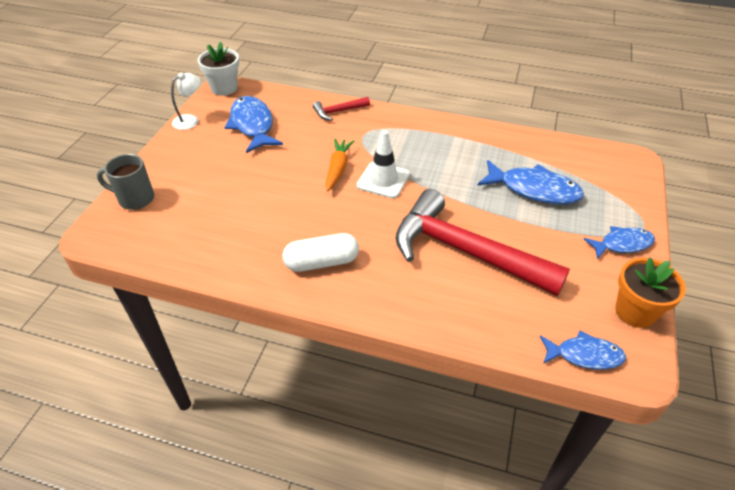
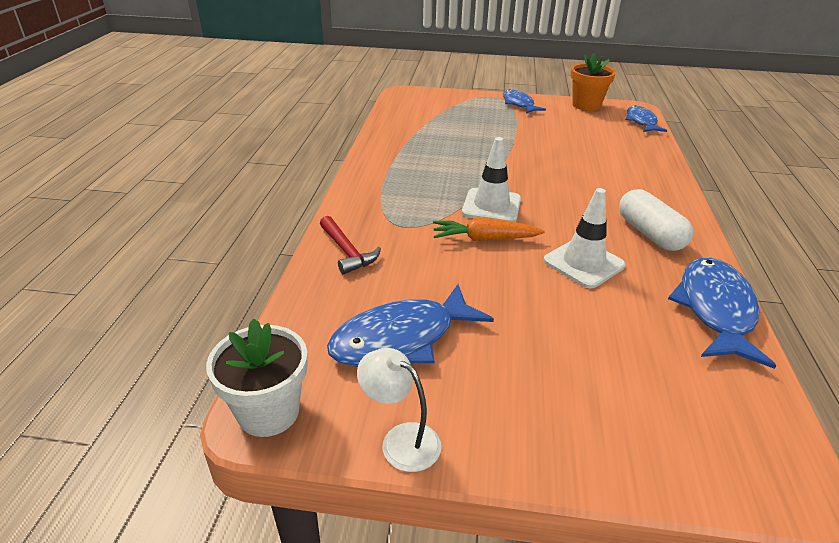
camera: 100 degrees left, 10 degrees down
grey mug [97,154,154,210] -> none
red hammer [395,189,570,296] -> none
blue fish [477,160,584,204] -> blue fish moved to [668,257,776,369]
none -> white traffic cone [543,188,625,288]

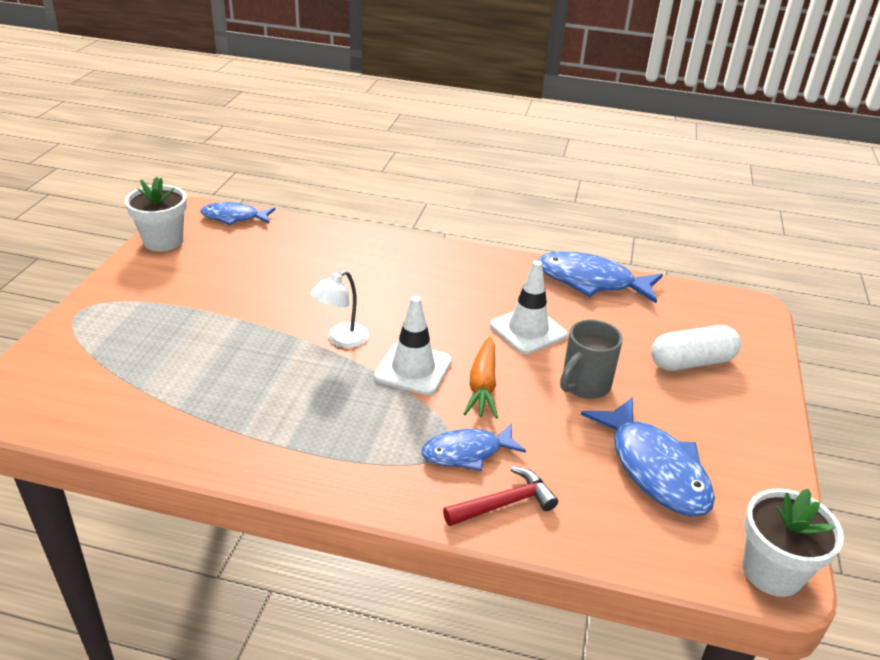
camera: 85 degrees left, 0 degrees up
white lamp [357,348,441,472] -> white lamp moved to [310,271,369,348]
blue fish [503,89,546,114] -> blue fish moved to [422,424,526,471]
orange flower pot [571,53,616,111] -> white flower pot [125,177,187,251]
white capsule [619,189,693,251] -> white capsule moved to [651,325,741,371]
none -> grey mug [560,320,623,399]

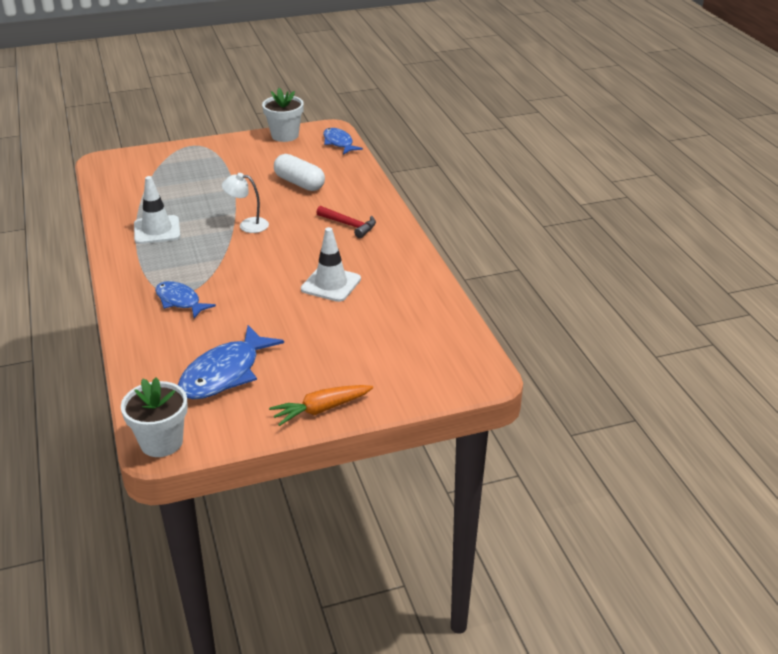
camera: 60 degrees right, 0 degrees up
white traffic cone [374,296,452,395] -> white traffic cone moved to [134,176,181,244]
red hammer [443,466,558,526] -> red hammer moved to [316,206,376,238]
orange carrot [463,337,498,419] -> orange carrot moved to [269,385,373,426]
blue fish [538,251,663,303] -> none
grey mug [560,320,623,399] -> none
white capsule [651,325,741,371] -> white capsule moved to [274,154,325,191]

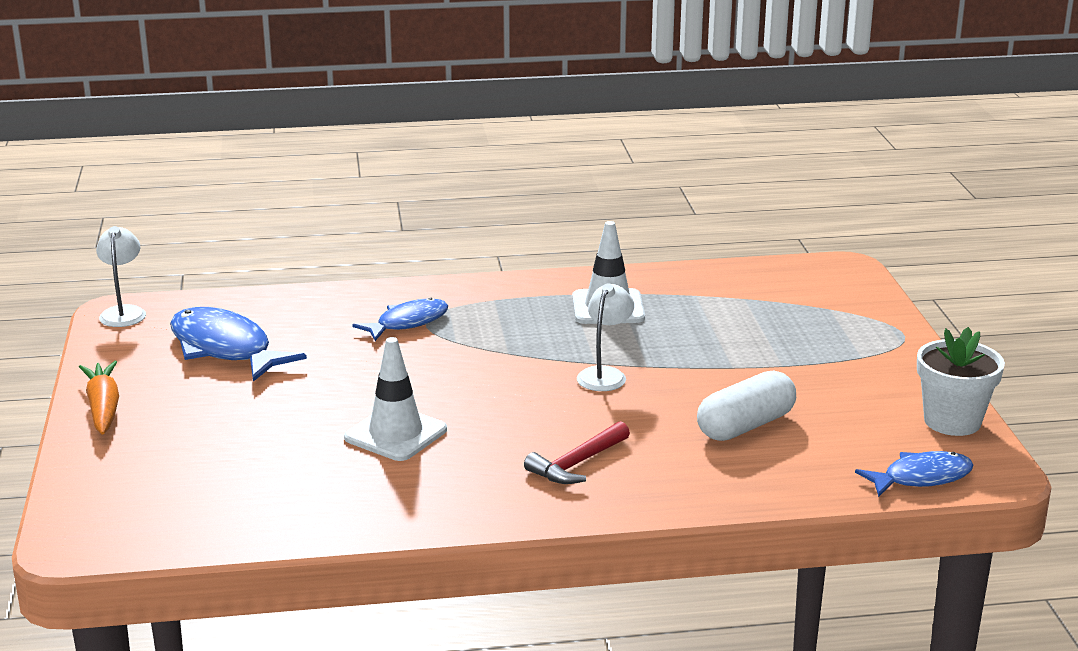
camera: 100 degrees right, 10 degrees down
white flower pot [121,377,188,457] -> white lamp [96,226,146,327]

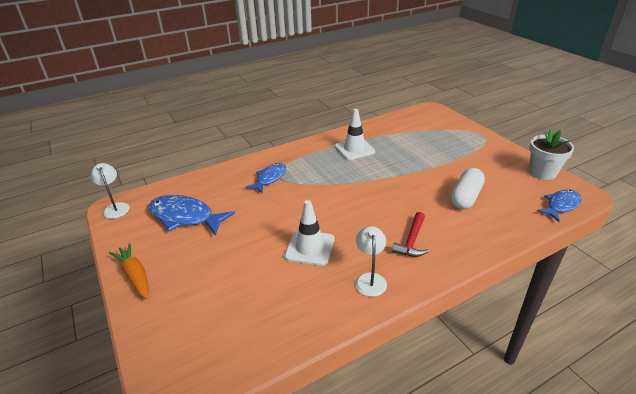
camera: 20 degrees left, 10 degrees up
white lamp [577,283,634,391] -> white lamp moved to [355,226,387,297]

